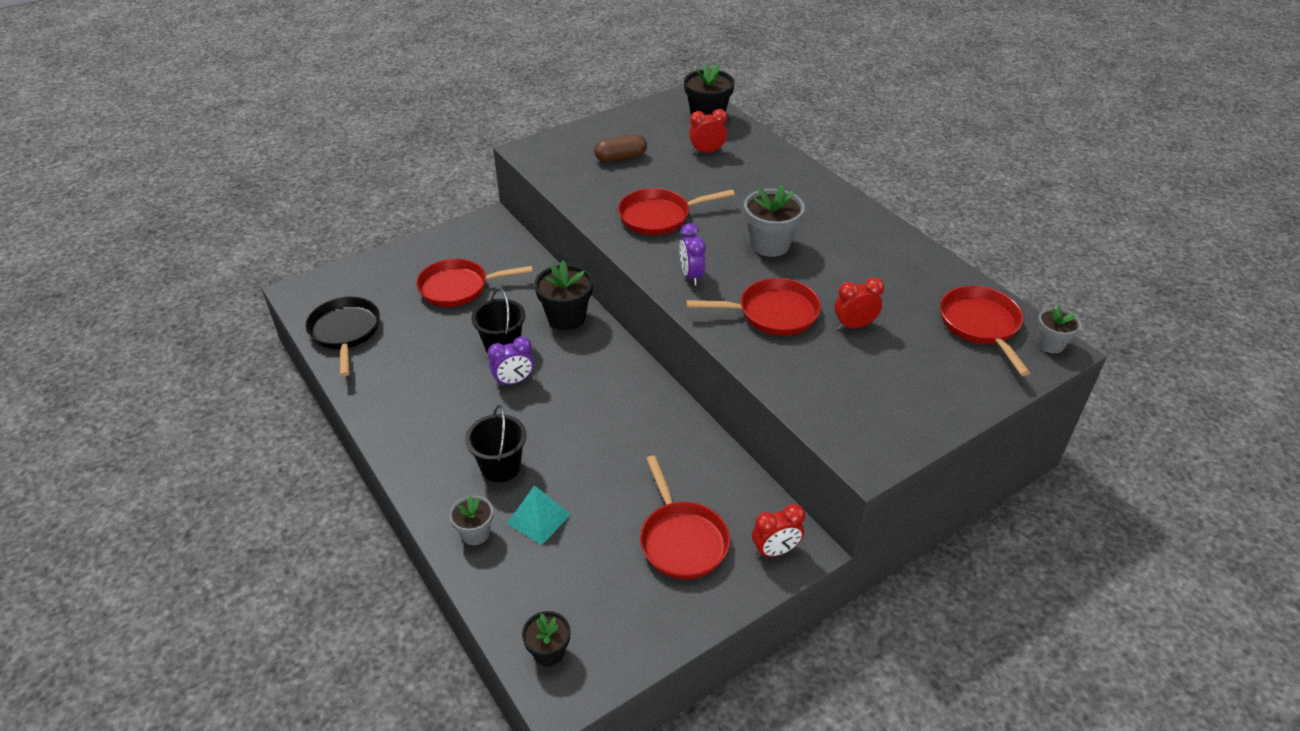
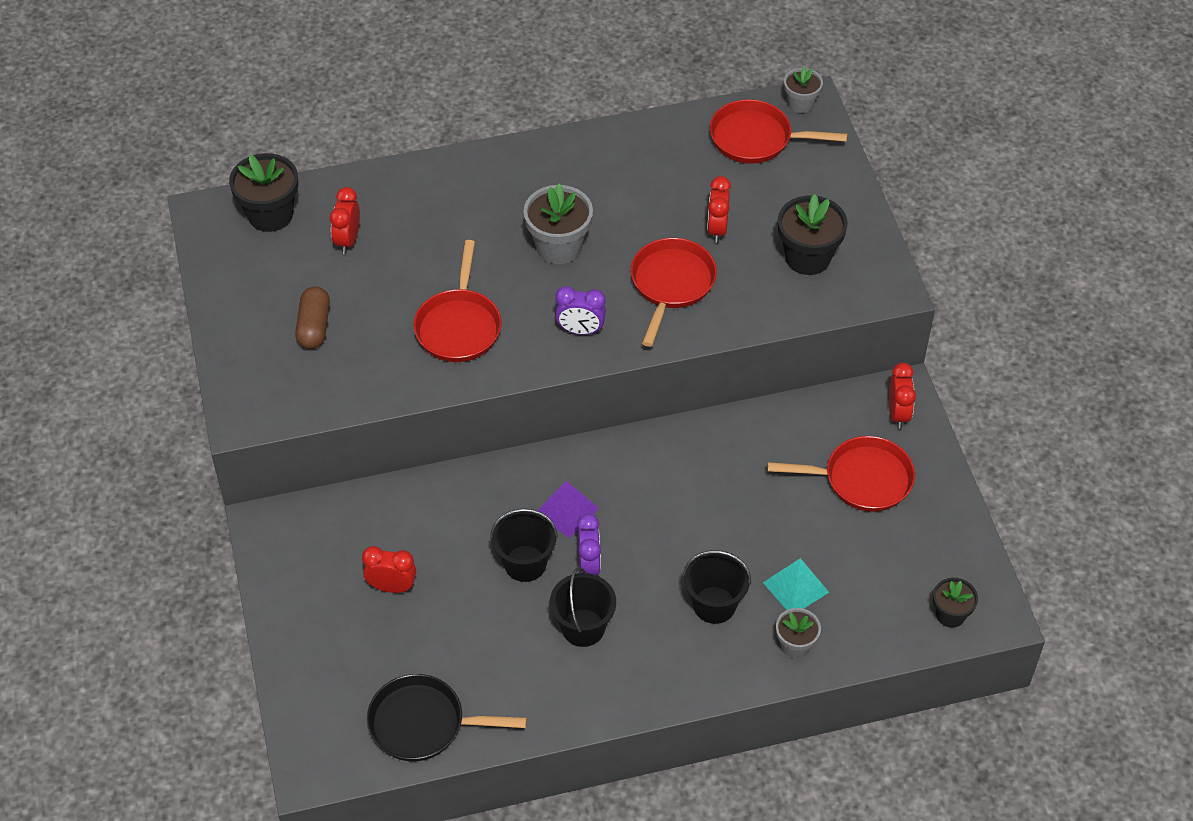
camera: 70 degrees left, 10 degrees up
red pan [416,259,533,307] -> red clock [362,546,416,593]
black flower pot [534,261,593,331] -> black flower pot moved to [778,194,848,275]
none -> purple pyramid [537,481,599,538]
none -> black bucket [550,567,616,647]

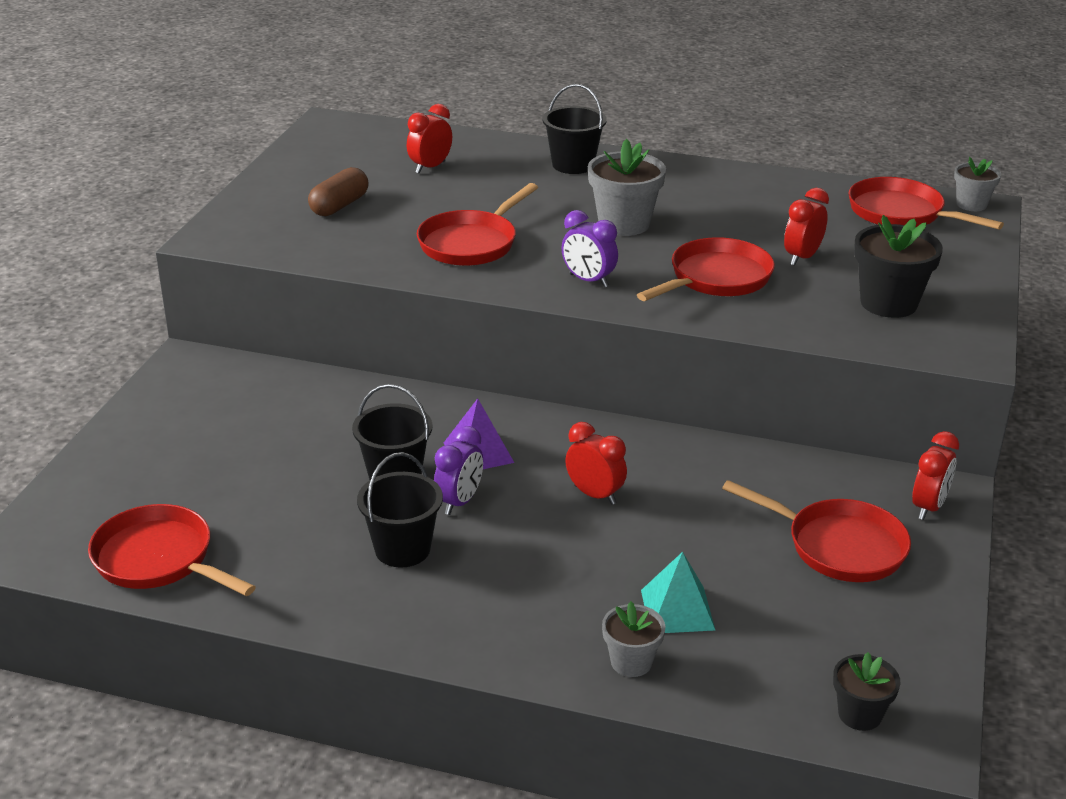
camera: 30 degrees right, 20 degrees down
black flower pot [229,153,298,232] -> none
red clock [362,546,416,593] -> red clock moved to [565,422,627,505]
black pan [367,674,527,761] -> red pan [88,504,256,596]
black bucket [683,550,751,624] -> black bucket moved to [542,84,607,174]

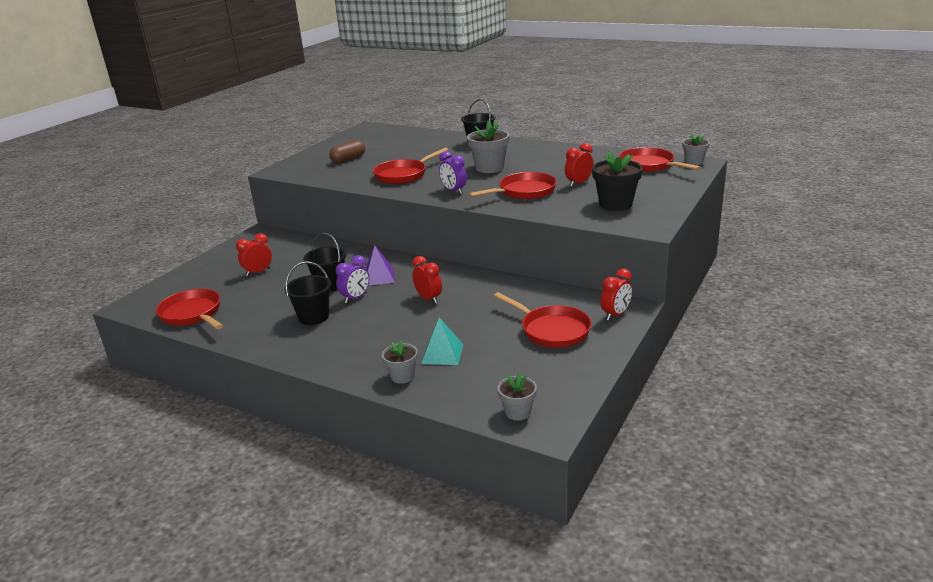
camera: 15 degrees right, 5 degrees down
red clock [407,104,452,174] -> red clock moved to [236,233,272,276]
black flower pot [833,652,901,731] -> grey flower pot [497,373,537,420]

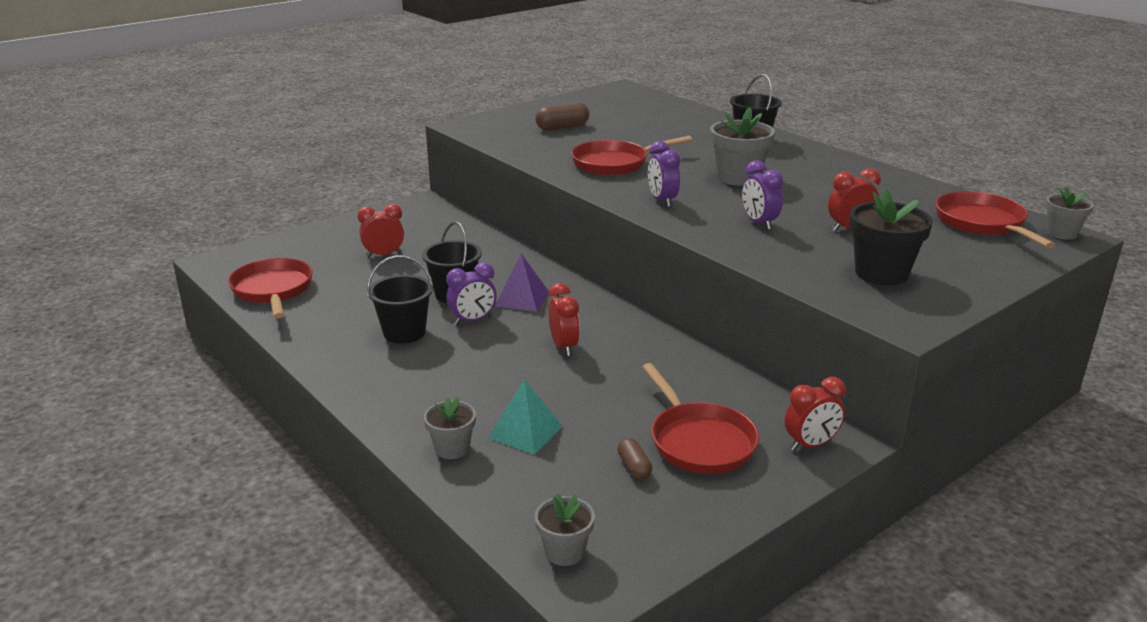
camera: 20 degrees right, 0 degrees up
red pan [468,172,557,199] -> purple clock [742,161,783,230]
none -> brown capsule [618,438,652,480]

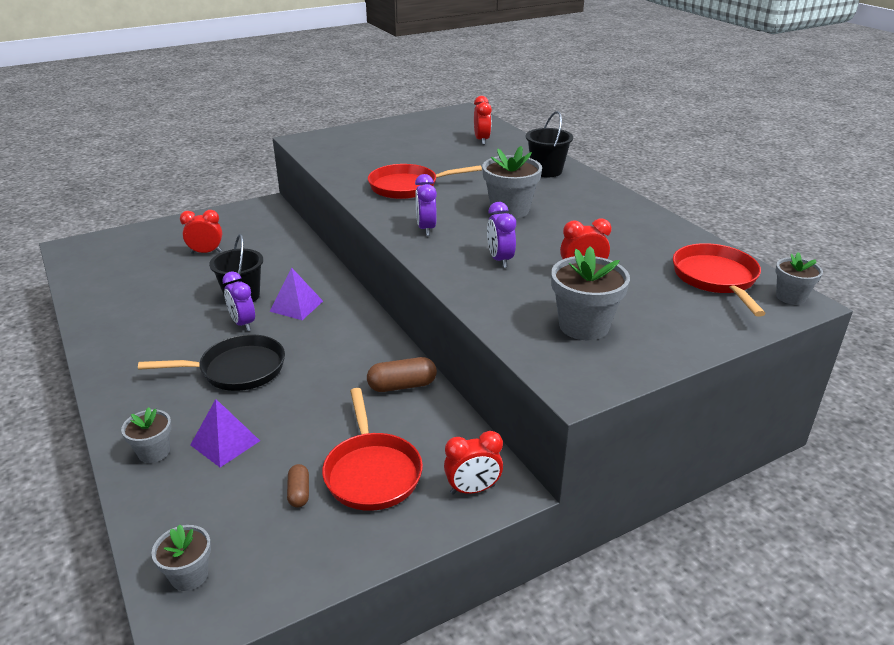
camera: 10 degrees right, 5 degrees up
red pan [228,258,313,319] -> none
black bucket [367,255,433,344] -> none
purple clock [446,262,497,325] -> purple clock turned 75 degrees clockwise [222,271,255,331]
turquoise pyramid [488,379,563,455] -> purple pyramid [190,399,260,467]
brown capsule [535,102,589,130] -> brown capsule moved to [367,357,437,392]
red clock [548,283,580,356] -> red clock moved to [474,96,492,145]
black flower pot [849,189,933,285] -> grey flower pot [551,246,630,340]
none -> black pan [138,334,285,391]

